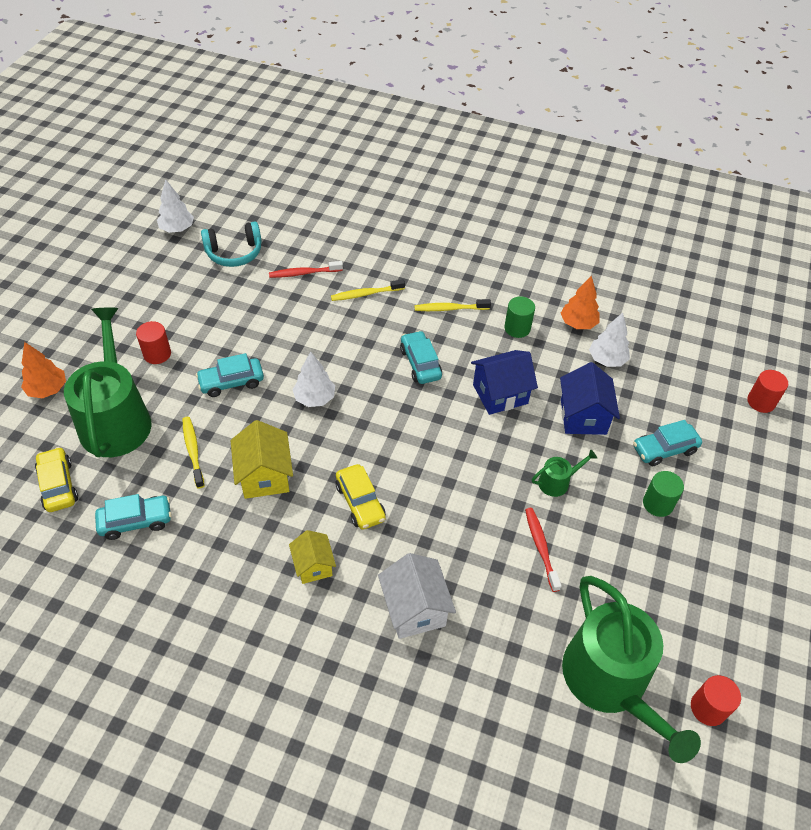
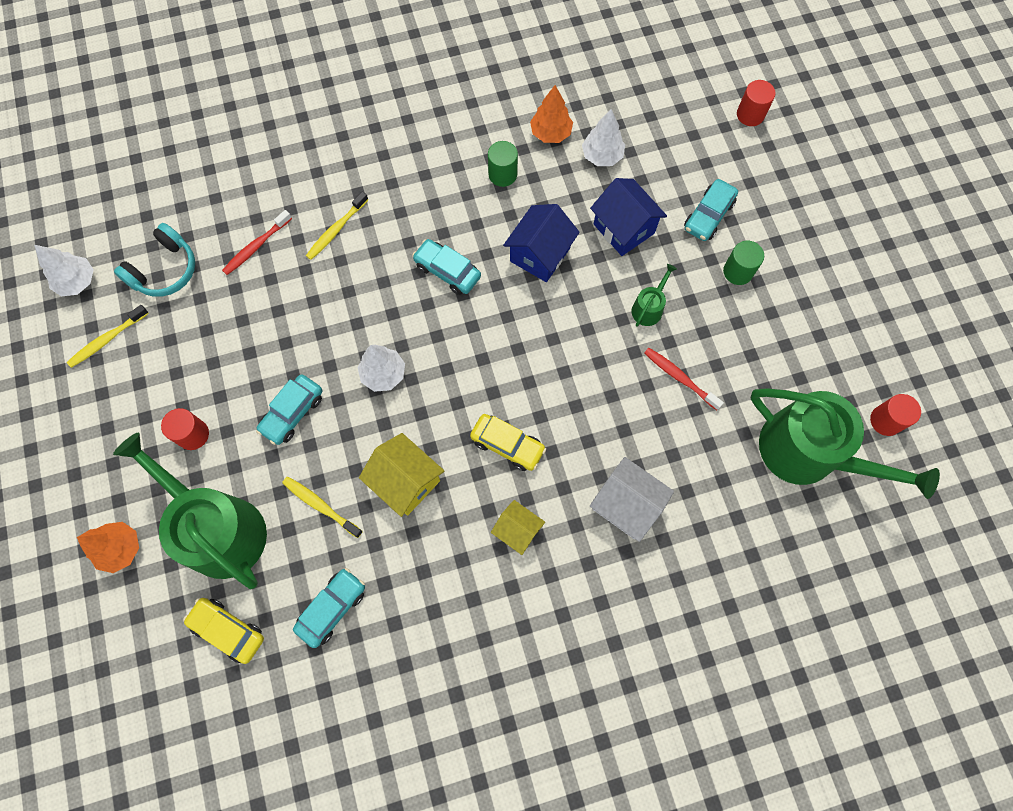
camera: 35 degrees left, 20 degrees up
yellow toothbrush [415,299,491,311] -> yellow toothbrush moved to [67,305,149,368]

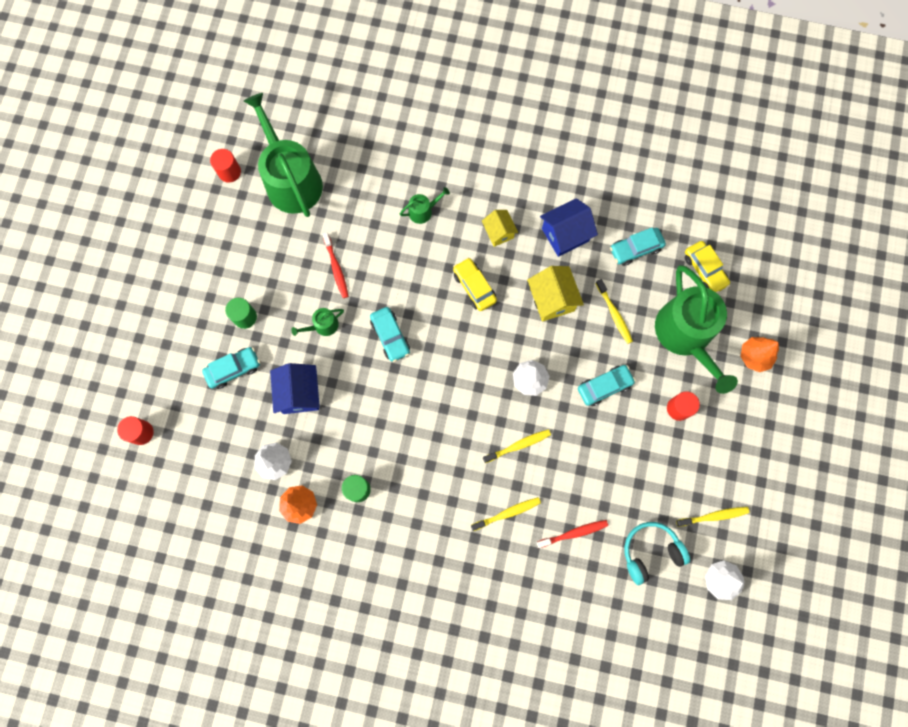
camera: 150 degrees left, 5 degrees up
turquoise car [412,239,481,295] -> turquoise car moved to [370,307,410,362]
blue house [503,204,580,282] -> blue house moved to [540,198,598,257]
white house [590,457,674,542] -> green watering can [400,187,450,224]
none -> yellow toothbrush [483,429,551,463]

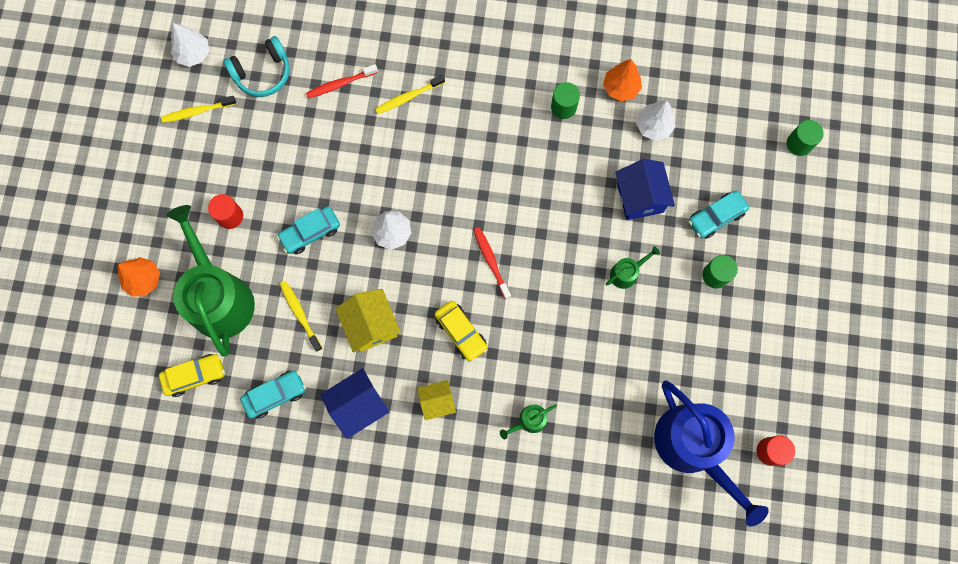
camera: 175 degrees right, 0 degrees up
red cylinder [117,416,154,445] -> green cylinder [787,120,824,156]
green watering can [244,93,323,217] -> blue watering can [654,380,769,527]
red toothbrush [322,232,348,298] -> red toothbrush moved to [473,227,511,299]
turquoise car [370,307,410,362] -> none
yellow house [482,210,518,247] -> yellow house turned 75 degrees counterclockwise [417,380,456,420]
yellow toothbrush [483,429,551,463] -> none
yellow car [685,241,730,293] -> yellow car turned 105 degrees clockwise [159,354,225,397]

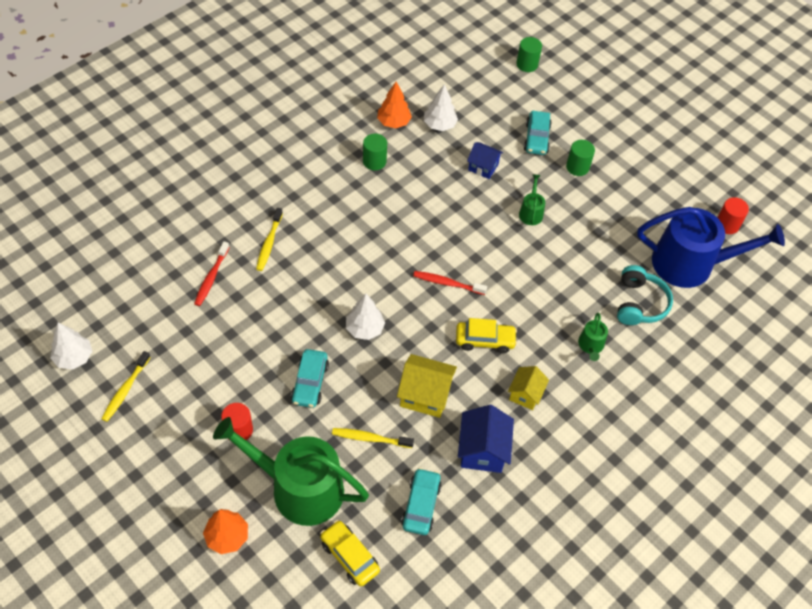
camera: 55 degrees left, 20 degrees down
yellow car [159,354,225,397] -> yellow car turned 60 degrees counterclockwise [320,520,380,587]
turquoise headphones [224,36,289,97] -> turquoise headphones moved to [617,265,673,325]
blue house [615,159,675,220] -> blue house [467,142,503,179], size x0.65

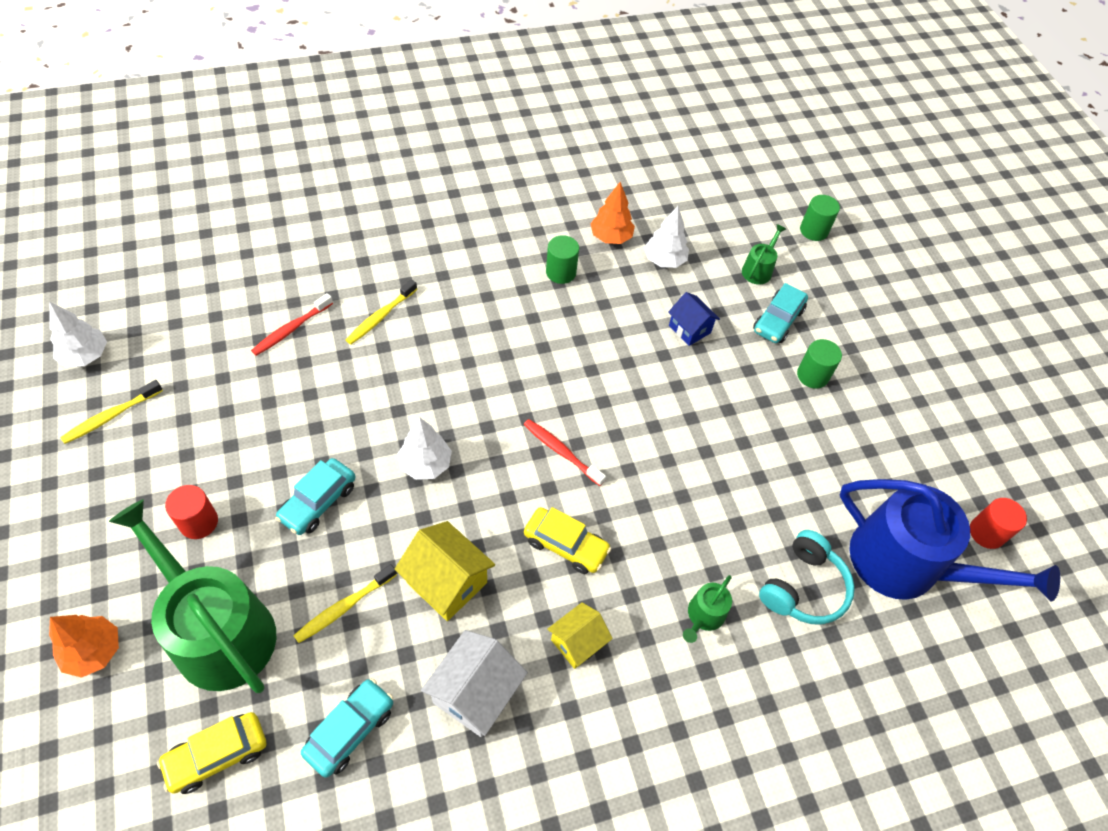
camera: 25 degrees right, 0 degrees up
yellow car [320,520,380,587] -> yellow car turned 105 degrees counterclockwise [157,712,266,794]
yellow toothbrush [332,428,414,448] -> yellow toothbrush turned 75 degrees counterclockwise [293,564,397,643]
blue house [458,405,514,473] -> white house [421,630,528,737]
green watering can [519,174,545,225] -> green watering can moved to [742,224,786,285]

